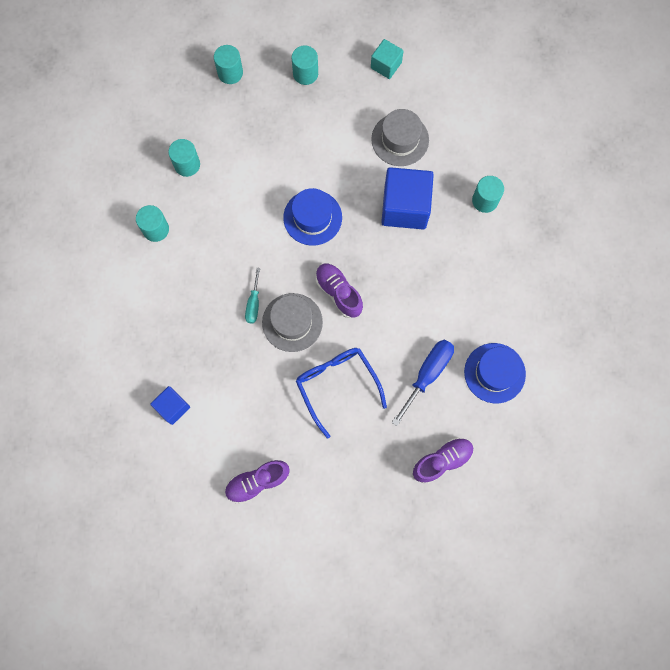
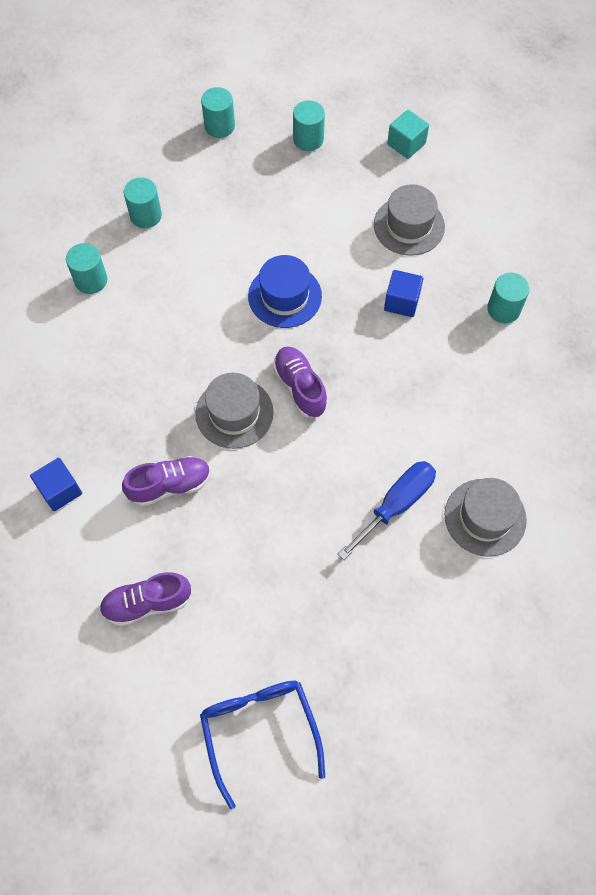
camera: 10 degrees right, 10 degrees down
turquoise screwdriver [245,268,260,323] -> none
blue glasses [296,348,387,439] -> blue glasses moved to [200,681,325,810]
blue cube [381,167,434,229] -> blue cube [384,270,423,317], size x0.55
purple shoe [413,437,474,484] -> purple shoe moved to [122,456,211,507]
blue hat [464,343,526,403] -> grey hat [445,478,527,557]

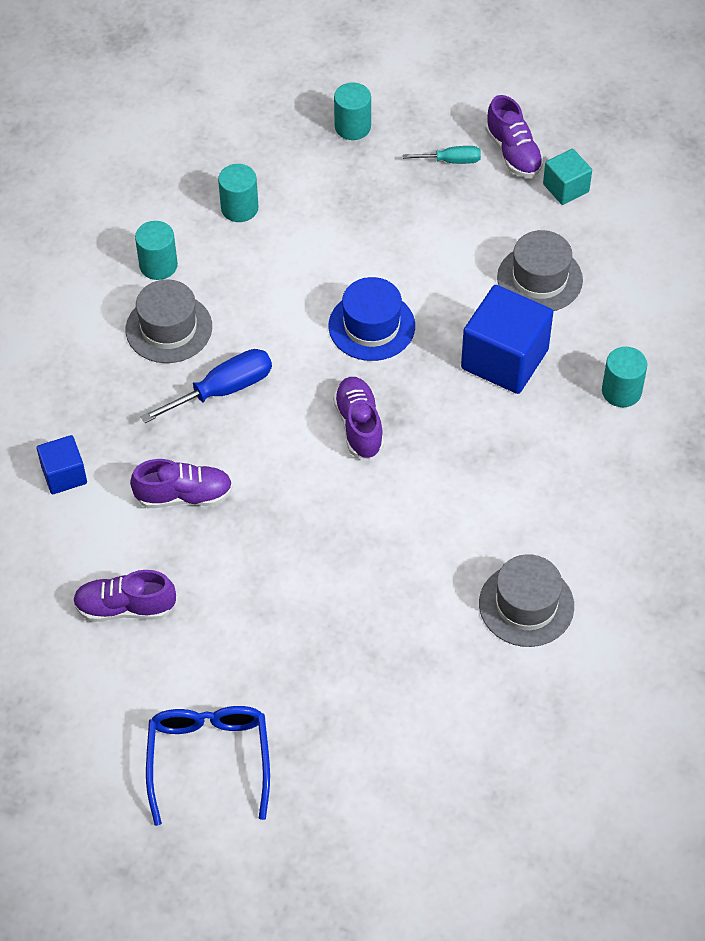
camera: 15 degrees right, 10 degrees down
grey hat [195,373,274,449] -> grey hat moved to [125,279,212,363]
turquoise cylinder [293,100,325,151] -> turquoise screwdriver [403,146,481,164]
blue screwdriver [338,461,436,560] -> blue screwdriver moved to [140,349,272,423]
blue cube [384,270,423,317] -> blue cube [461,285,553,394], size x1.83
none -> purple shoe [485,95,544,177]

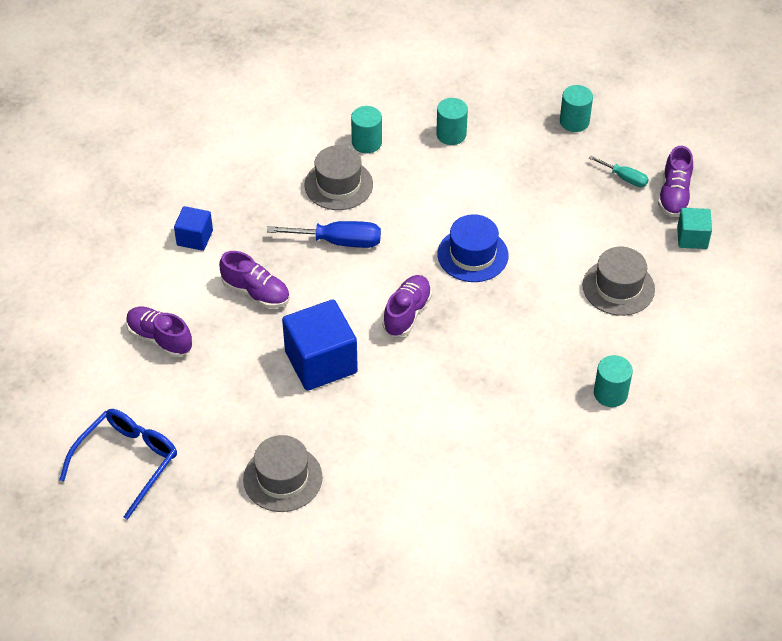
camera: 35 degrees right, 5 degrees down
blue cube [461,285,553,394] -> blue cube moved to [282,299,358,391]
grey hat [479,554,574,647] -> grey hat moved to [243,435,322,512]

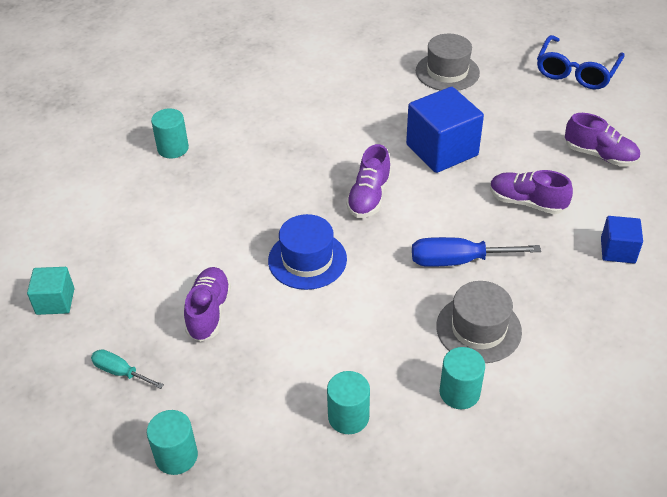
camera: 175 degrees right, 5 degrees down
grey hat [582,247,655,316] -> none
purple shoe [658,146,693,217] -> purple shoe moved to [184,267,231,342]

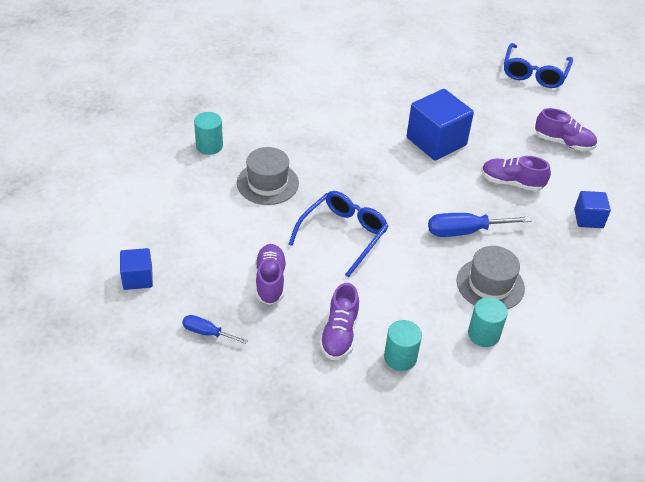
camera: 10 degrees left, 0 degrees up
turquoise cube [27,267,74,315] -> blue cube [120,248,153,290]
turquoise screwdriver [91,349,164,389] -> blue screwdriver [182,315,248,344]
turquoise cylinder [147,410,198,475] -> none
blue hat [268,214,347,290] -> blue glasses [288,191,389,277]
purple shoe [346,144,391,218] -> purple shoe moved to [319,283,359,360]
grey hat [416,34,480,91] -> grey hat moved to [237,147,299,205]

